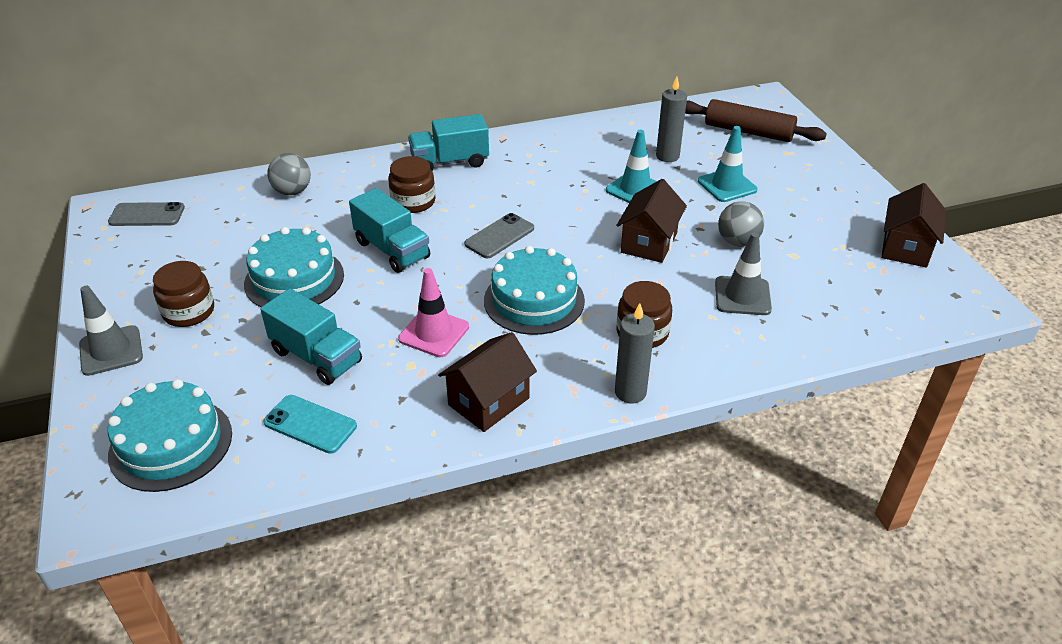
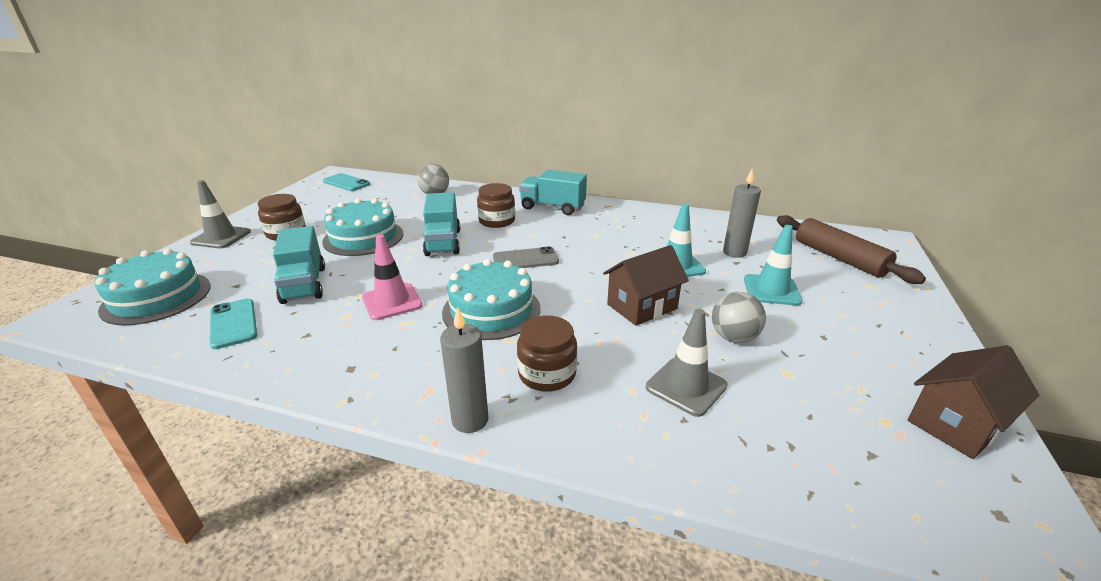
camera: 35 degrees right, 10 degrees down
grey phone [108,202,185,226] -> turquoise phone [323,173,370,191]
brown house [438,332,537,432] -> none

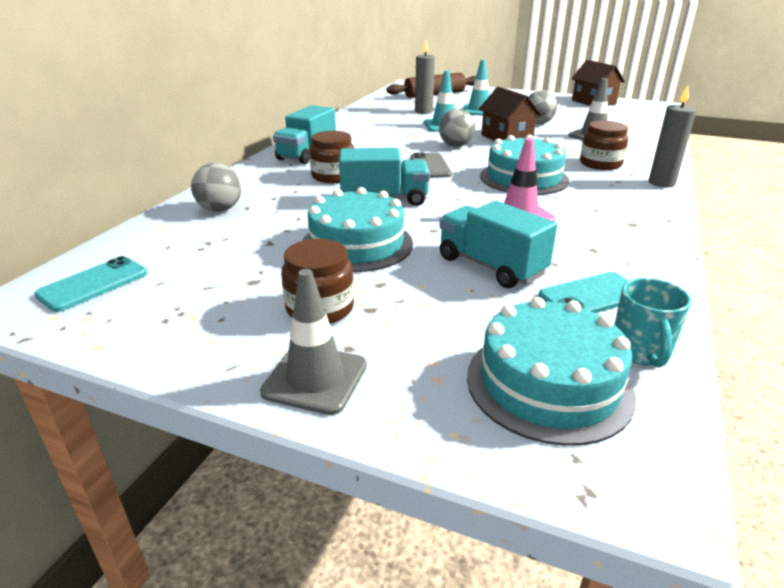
camera: 85 degrees left, 0 degrees up
turquoise truck [273,226,325,304] -> turquoise truck turned 120 degrees counterclockwise [439,201,557,288]
none -> grey ball [439,109,475,147]
none -> turquoise mug [615,278,691,367]

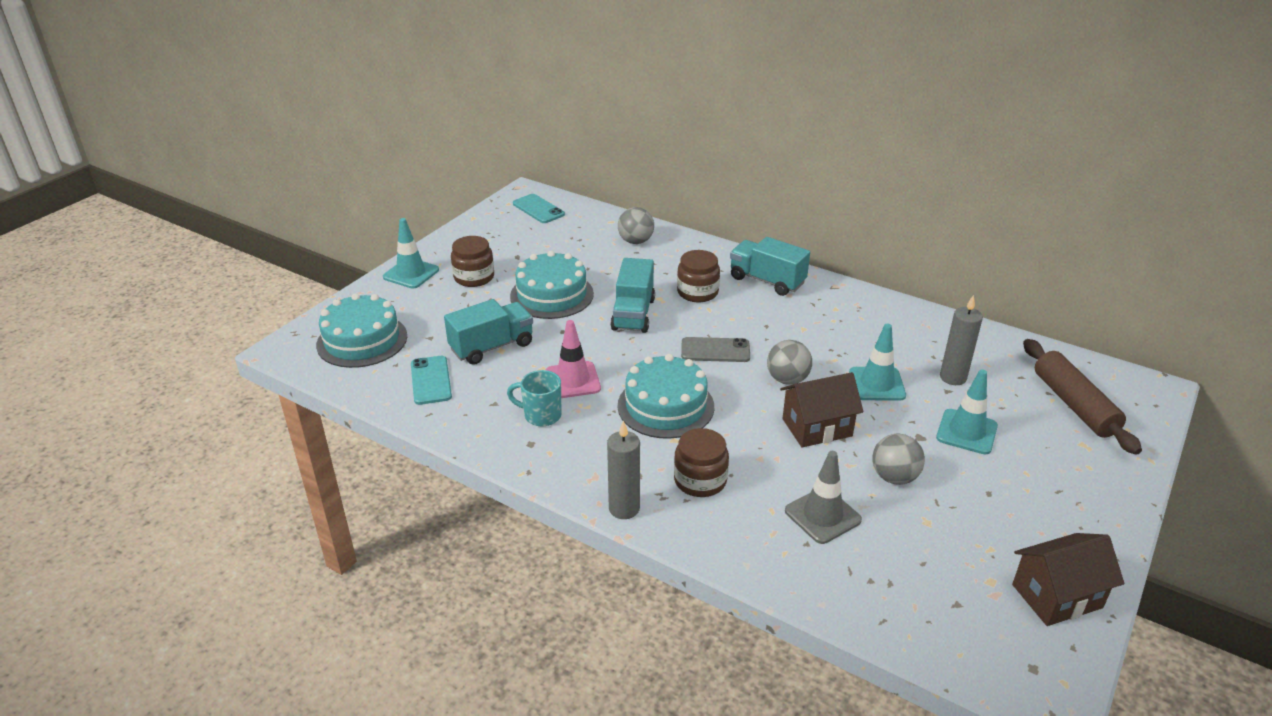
camera: 100 degrees right, 5 degrees up
grey traffic cone [260,269,367,415] -> turquoise traffic cone [383,218,439,289]
turquoise mug [615,278,691,367] -> turquoise mug moved to [507,370,562,426]

